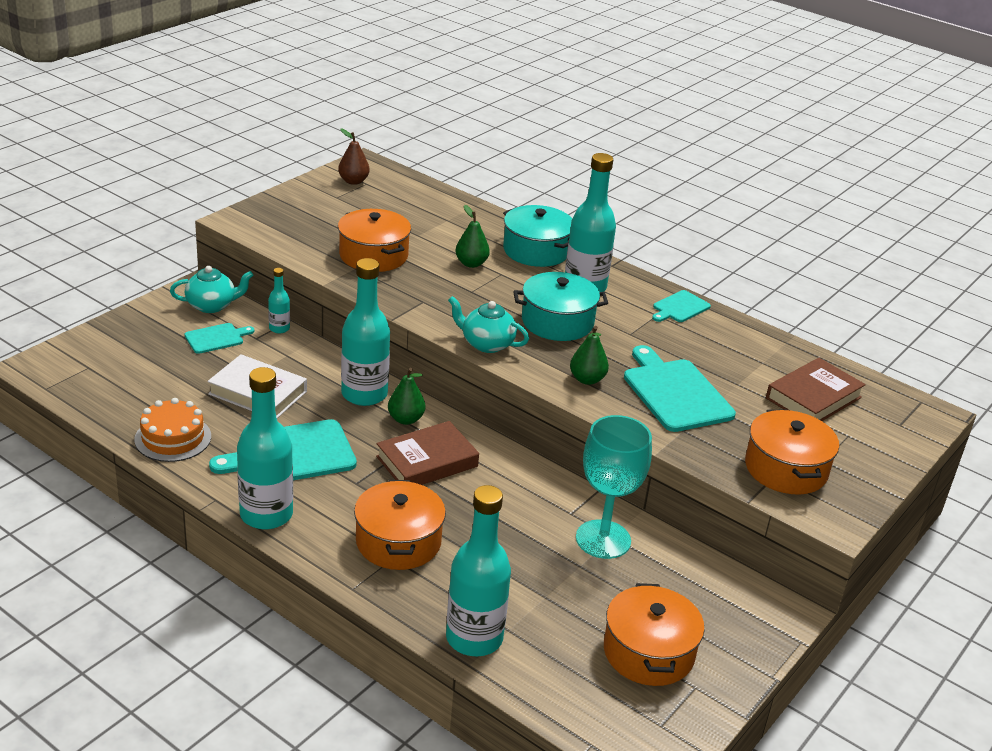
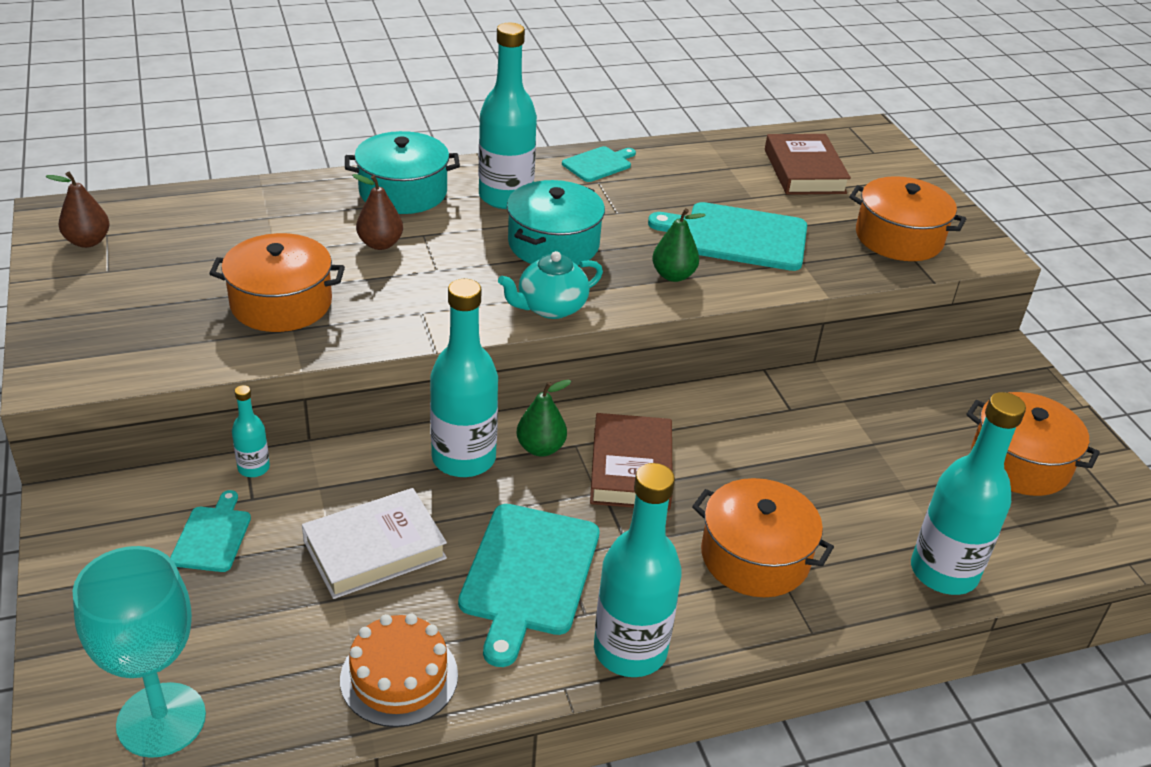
camera: 55 degrees left, 5 degrees up
turquoise teapot [170,266,253,313] -> none
green pear [455,205,490,268] -> brown pear [352,174,403,250]
turquoise goblet [576,415,652,559] -> turquoise goblet moved to [73,546,206,758]
turquoise cutting board [652,290,711,322] -> turquoise cutting board turned 120 degrees counterclockwise [562,146,636,182]

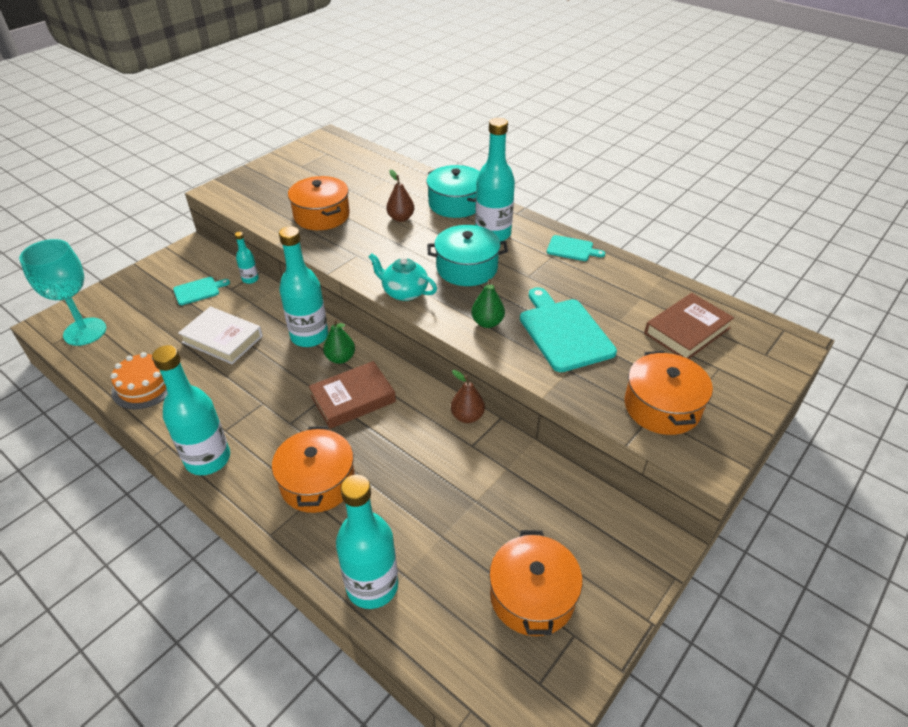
camera: 60 degrees right, 5 degrees up
brown pear [46,172,110,248] -> brown pear moved to [451,370,485,423]
turquoise cutting board [458,504,600,667] -> none

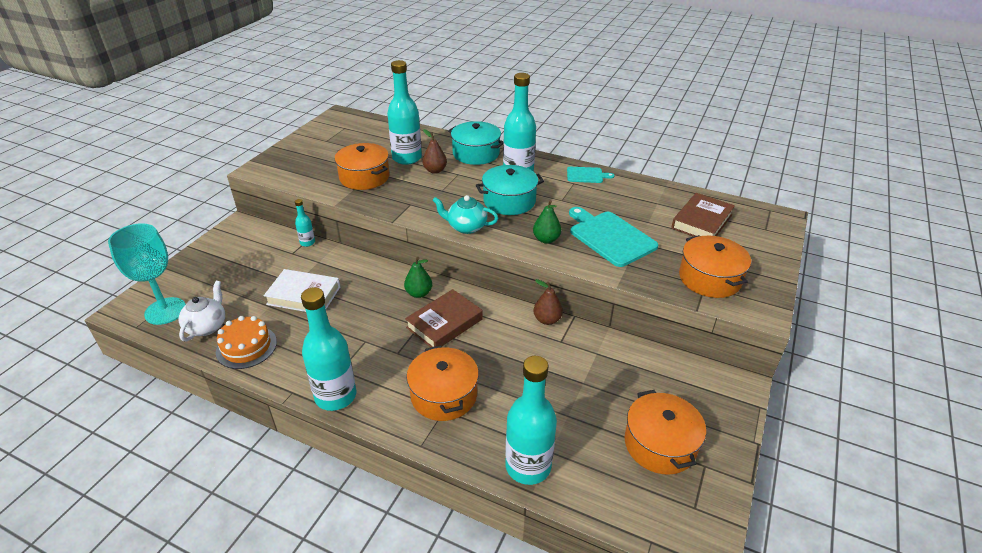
camera: 15 degrees left, 5 degrees down
turquoise cutting board [173,277,230,305] -> none
turquoise bottle [279,226,328,347] -> turquoise bottle moved to [387,60,422,165]
none -> white teapot [178,281,225,341]

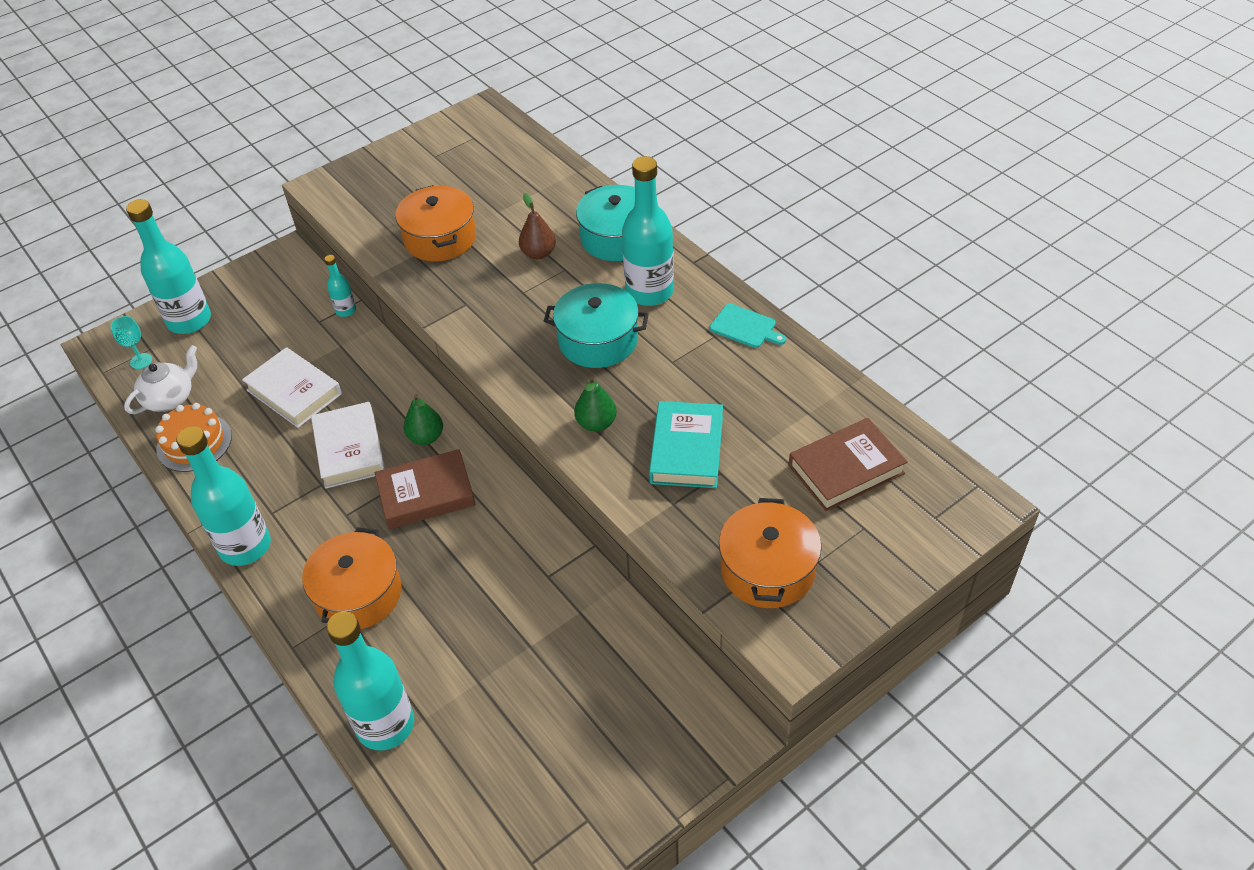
camera: 30 degrees right, 10 degrees up
turquoise goblet [108,223,186,325] -> turquoise goblet [110,316,152,369], size x0.44
turquoise bottle [387,60,422,165] -> turquoise bottle moved to [126,199,211,334]
turquoise teapot [432,195,498,234] -> none
brown pear [533,279,563,325] -> none
turquoise cutting board [569,207,658,267] -> turquoise book [649,401,723,488]
orange pot [625,390,706,475] -> none
none -> white book [311,402,385,489]

